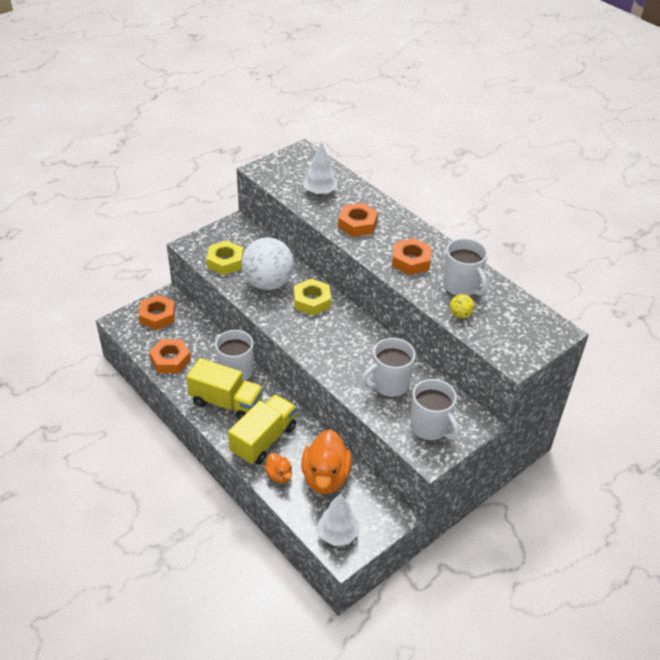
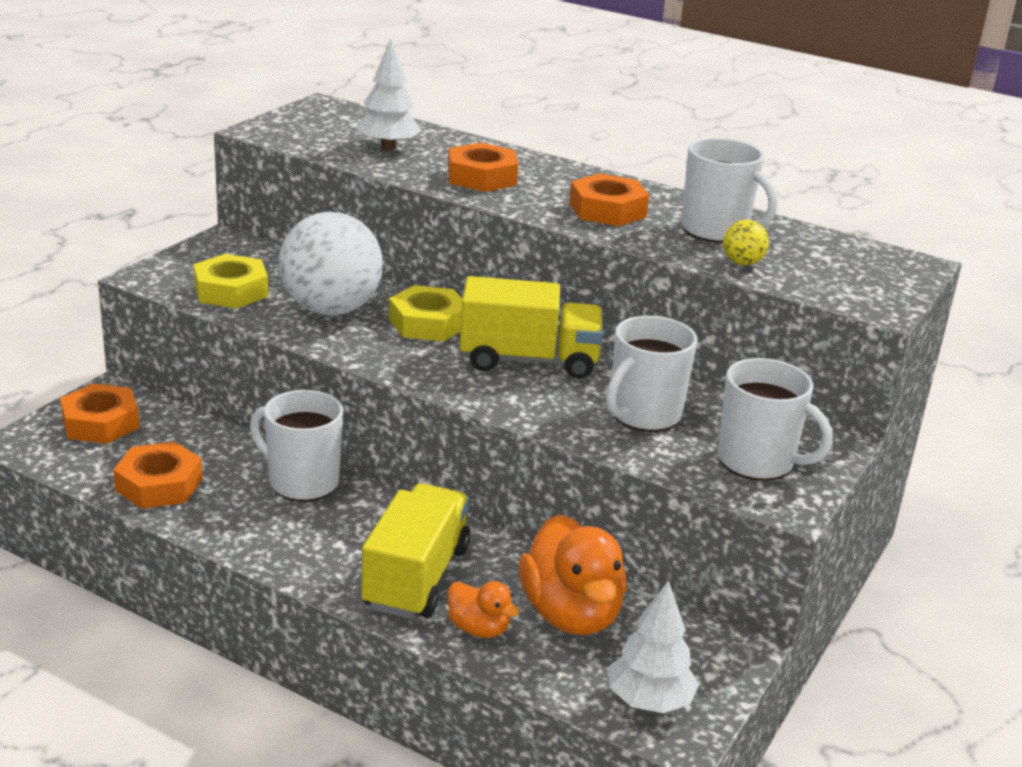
camera: 20 degrees left, 15 degrees down
yellow truck [186,358,263,420] -> yellow truck moved to [460,276,603,379]

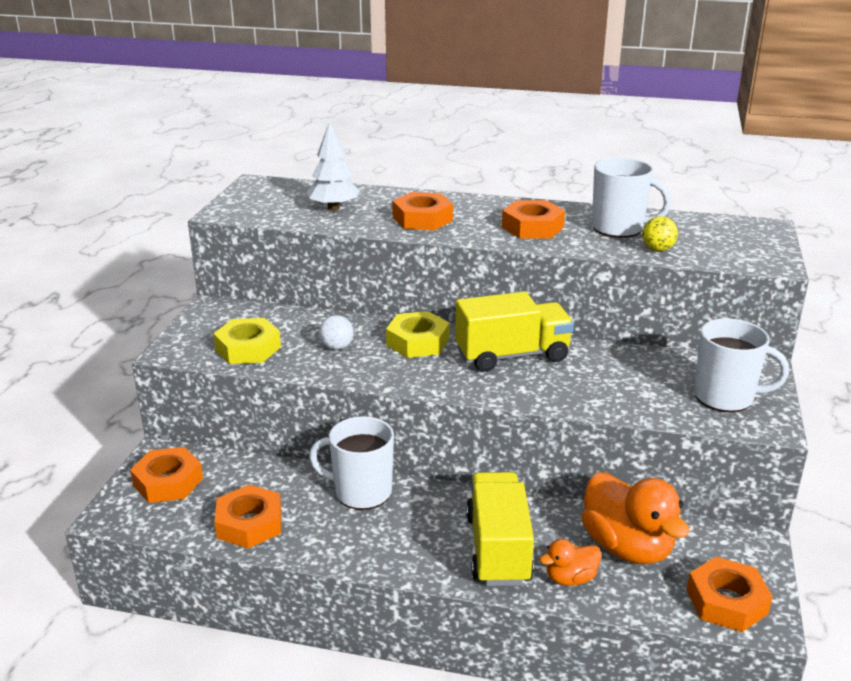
camera: 15 degrees left, 0 degrees up
white ball [279,212,383,316] -> white ball [319,315,354,350], size x0.41
orange duck [447,581,519,638] -> orange duck turned 135 degrees clockwise [540,539,602,586]
white mug [606,316,698,432] -> none
white tree [609,580,699,713] -> orange nut [687,557,773,632]

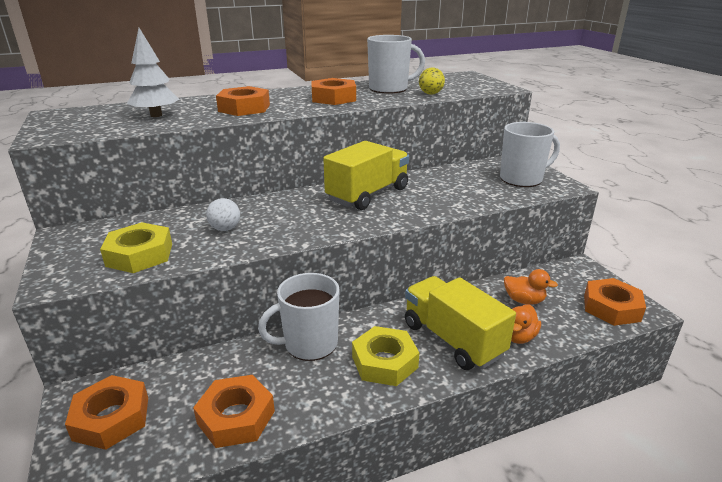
camera: 35 degrees left, 0 degrees up
yellow nut [386,311,449,358] -> yellow nut moved to [352,326,420,386]
orange duck [582,472,690,564] -> orange duck [504,269,558,305], size x0.51

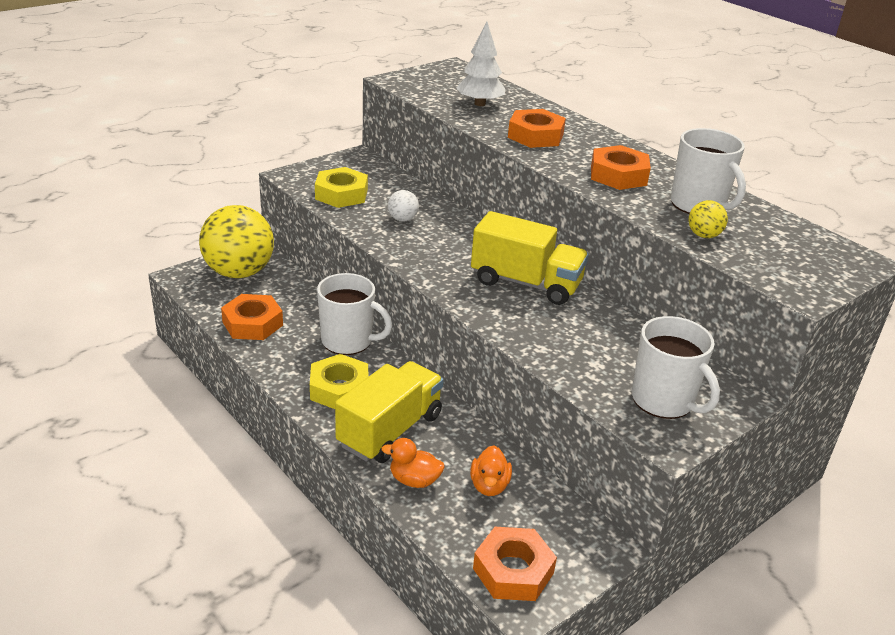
camera: 70 degrees right, 5 degrees up
orange nut [65,375,148,450] -> yellow ball [199,205,274,278]
white mug [258,273,339,361] -> white mug turned 150 degrees clockwise [317,273,392,355]

